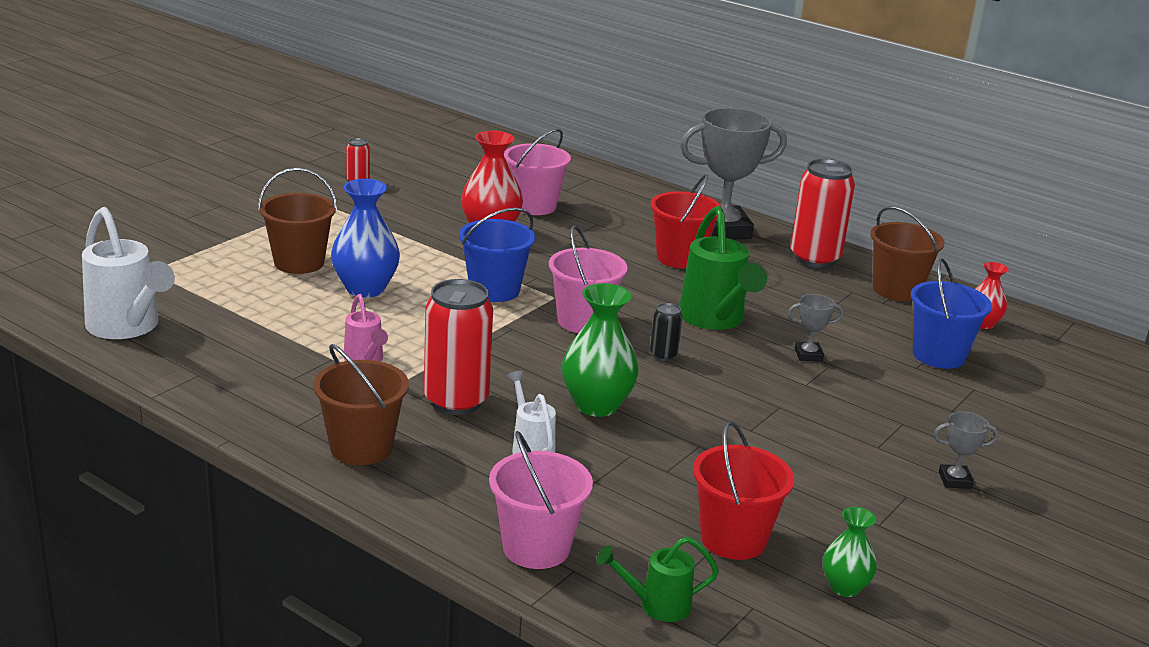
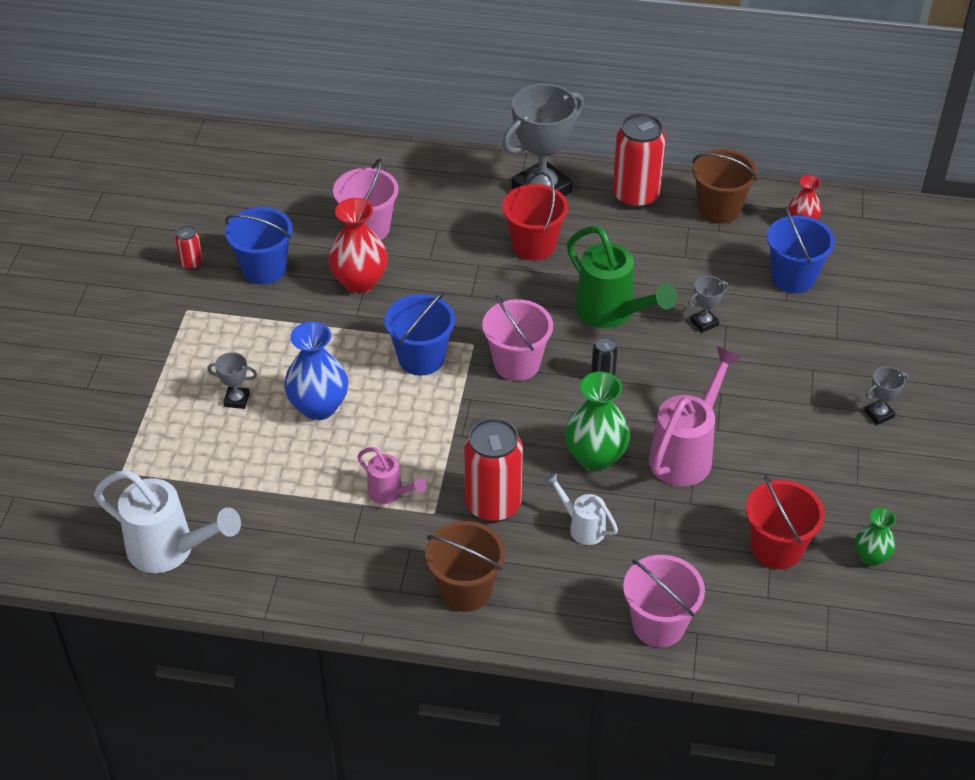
camera: 25 degrees left, 20 degrees up
brown bucket [258,168,337,274] -> grey trophy [207,352,257,409]
green watering can [596,537,719,622] -> none
none -> blue bucket [225,207,293,285]
none -> pink watering can [649,346,741,486]

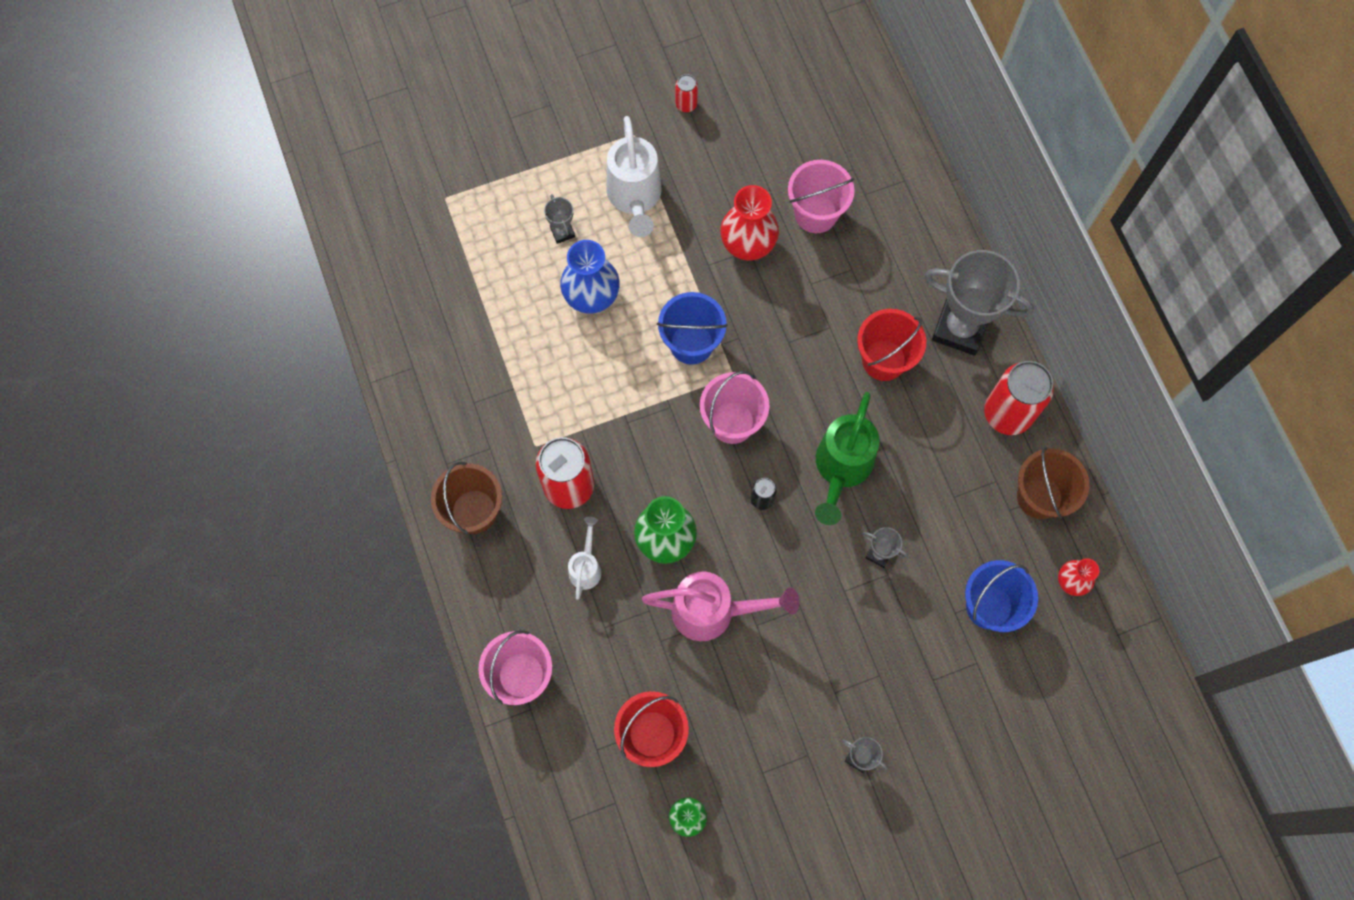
camera: 60 degrees right, 25 degrees up
white watering can [94,470,241,573] -> white watering can moved to [607,116,662,237]
blue bucket [225,207,293,285] -> none
pink watering can [357,447,427,504] -> none

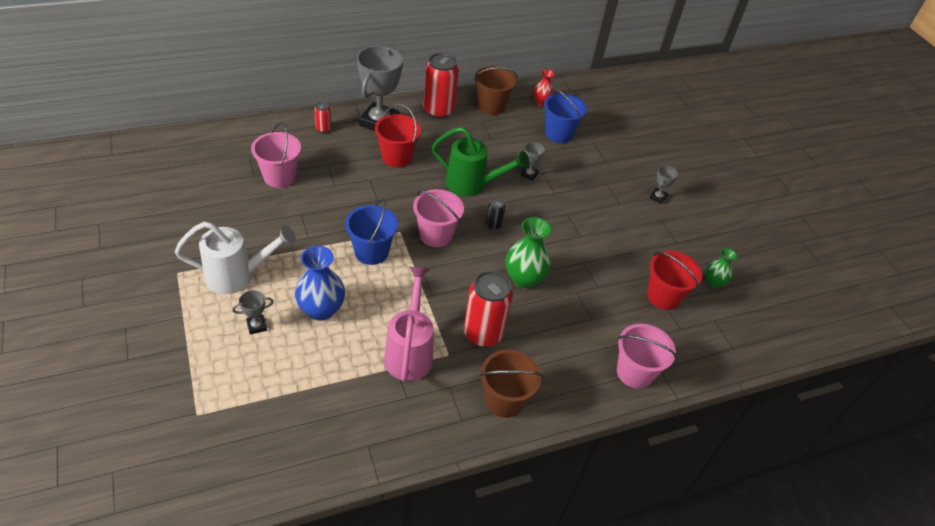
camera: 95 degrees left, 25 degrees down
white watering can [568,517,601,600] -> none
pink watering can [642,571,799,641] -> pink watering can moved to [384,267,433,382]
red can [675,74,698,112] -> red can moved to [314,102,331,133]
red vase [720,185,779,261] -> none

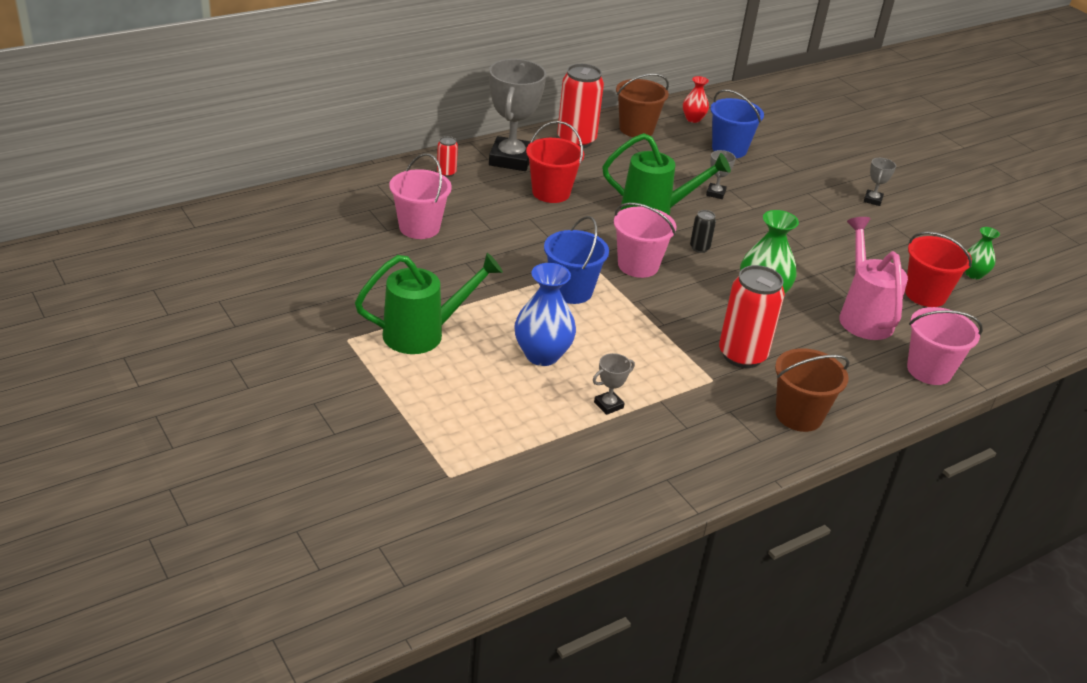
camera: 10 degrees left, 10 degrees down
white watering can [175,222,296,294] -> green watering can [355,253,503,354]
grey trophy [232,290,274,335] -> grey trophy moved to [593,353,635,415]
pink watering can [384,267,433,382] -> pink watering can moved to [839,217,908,340]

